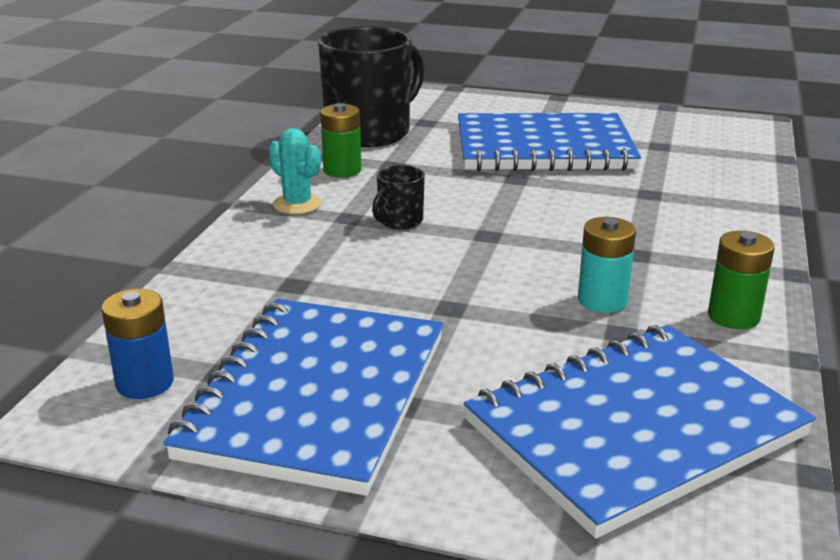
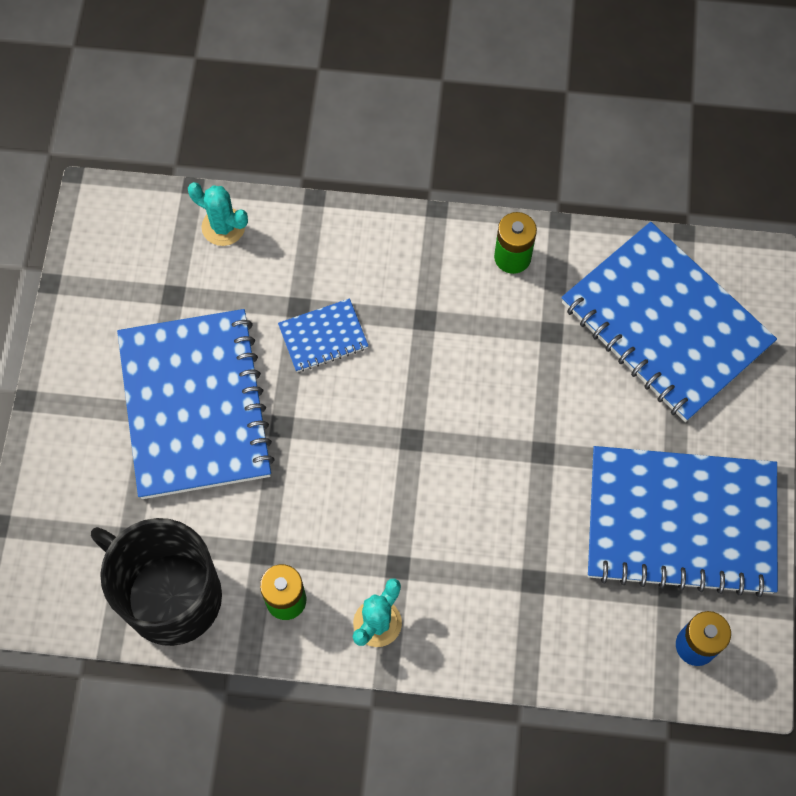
camera: 100 degrees left, 40 degrees up
black mug [372,165,425,229] -> none
turquoise battery [578,217,636,313] -> none
none -> turquoise cactus [188,182,248,246]
none -> blue notebook [278,299,369,372]

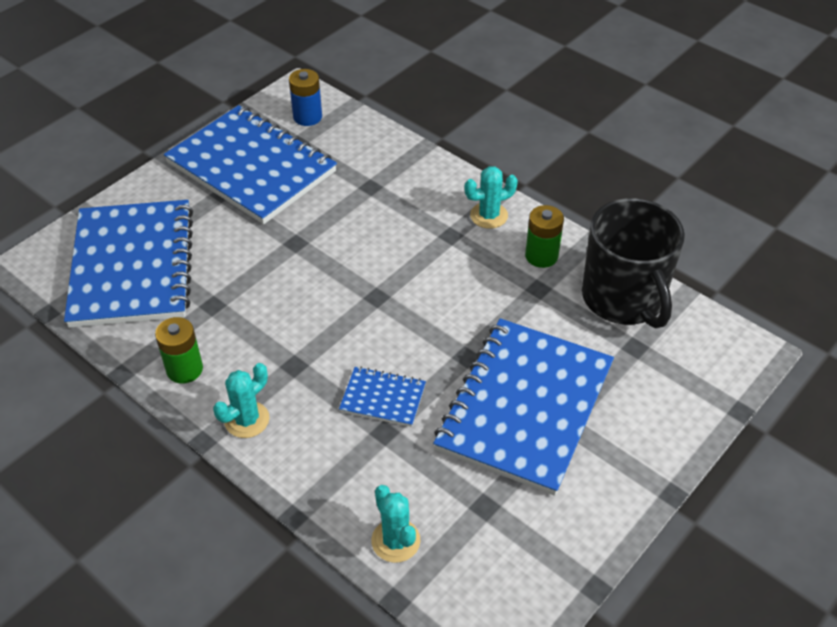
camera: 145 degrees left, 20 degrees down
none -> turquoise cactus [213,363,269,438]

